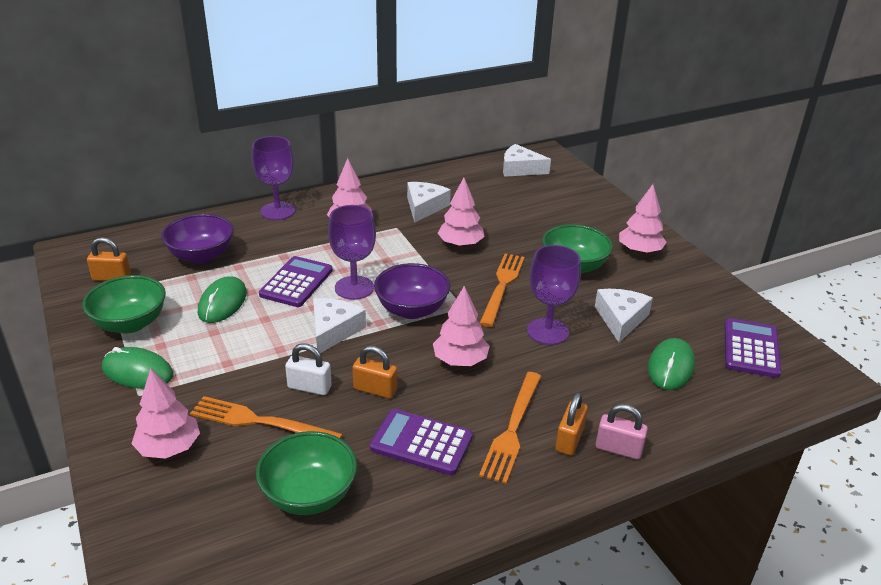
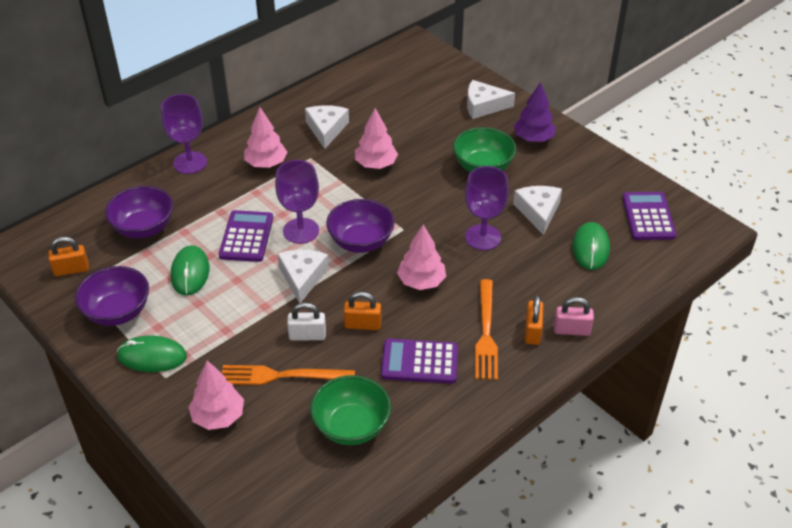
camera: 15 degrees left, 10 degrees up
green bowl [82,275,166,333] -> purple bowl [75,266,149,326]
orange fork [480,254,525,327] -> none
white cheese [503,144,551,177] -> white cheese moved to [467,80,515,119]
pink tree [619,184,667,254] -> purple tree [513,82,556,142]

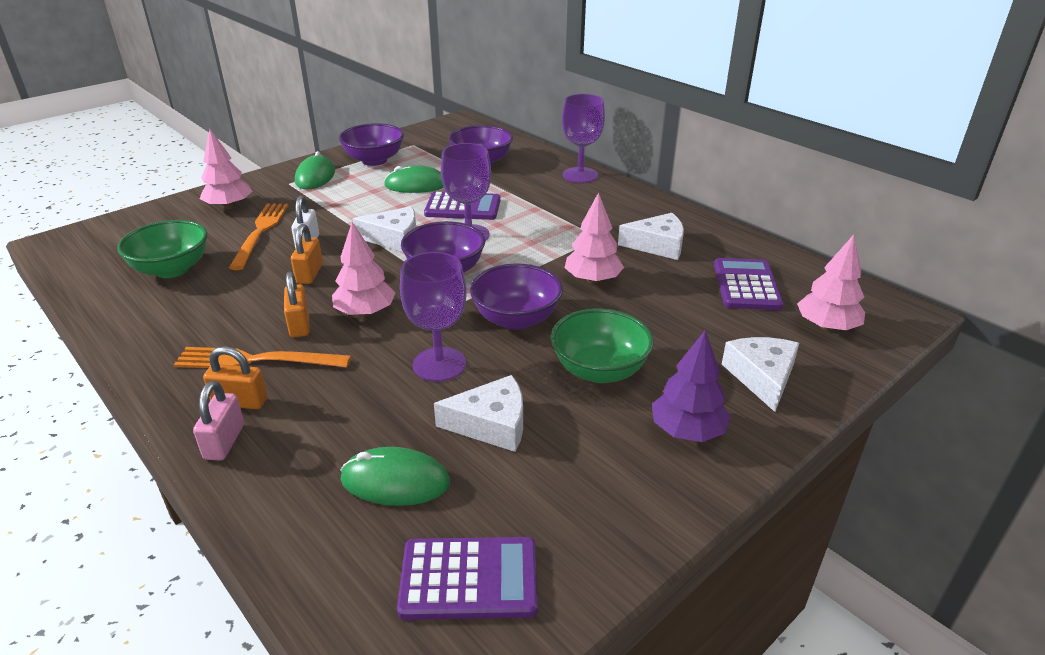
camera: 90 degrees right, 10 degrees down
orange padlock [48,237,89,276] -> orange padlock moved to [284,271,310,338]
pink tree [244,107,287,168] -> pink tree moved to [797,235,865,331]
purple calculator [381,338,458,384] -> purple calculator moved to [714,258,784,310]
none -> purple bowl [470,264,563,330]

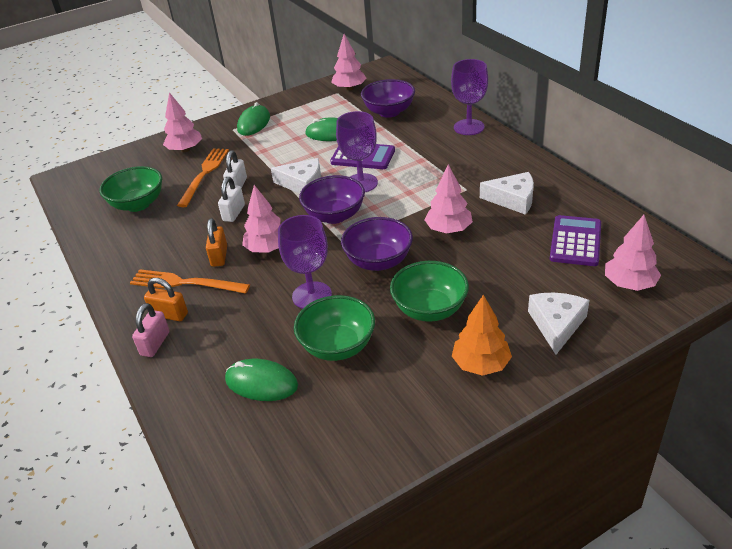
camera: 15 degrees right, 5 degrees up
orange padlock [291,224,323,284] -> white padlock [218,177,245,222]
purple bowl [339,123,404,166] -> none
purple calculator [397,537,538,620] -> none
white cheese [434,375,523,452] -> green bowl [294,295,375,361]
purple tree [652,330,731,442] -> orange tree [452,295,512,376]
none -> pink tree [331,34,367,91]

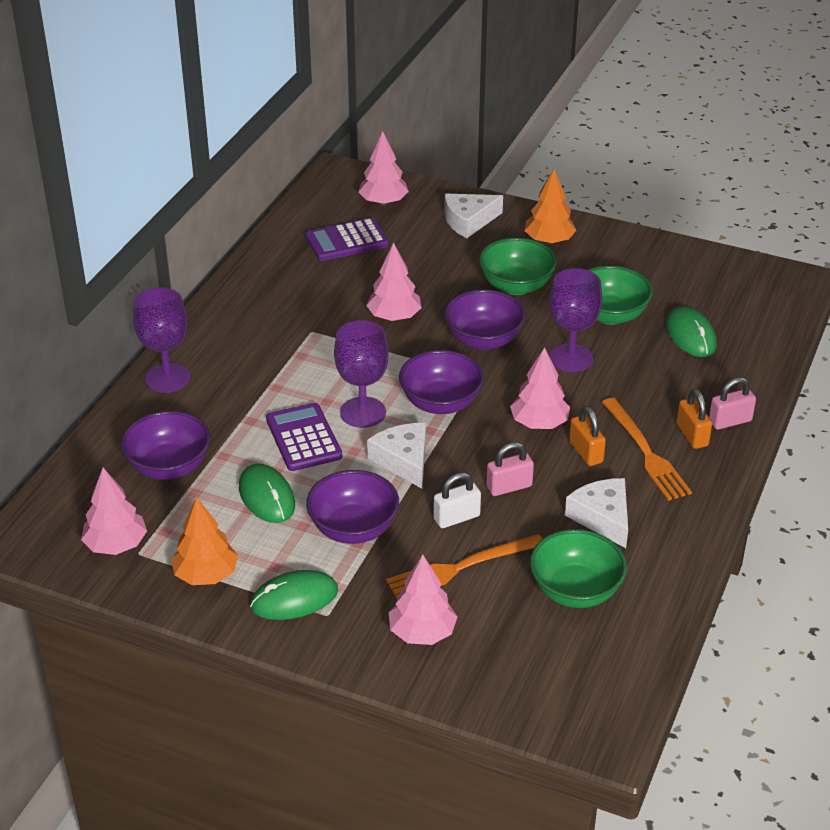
camera: 130 degrees left, 0 degrees up
orange padlock [206,218,227,267] -> orange padlock turned 75 degrees counterclockwise [569,406,606,466]
white padlock [218,177,245,222] -> pink padlock [486,442,534,496]
white cheese [480,172,534,215] -> white cheese moved to [565,478,628,548]
none -> orange tree [171,497,238,585]
none -> purple bowl [306,470,399,544]

